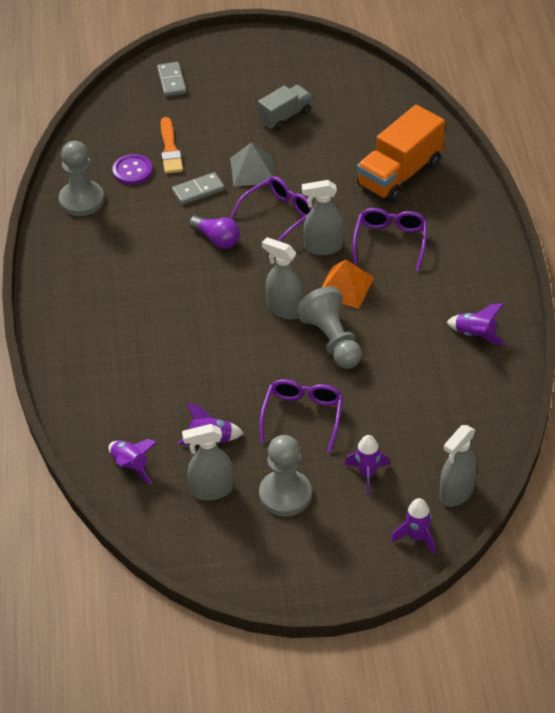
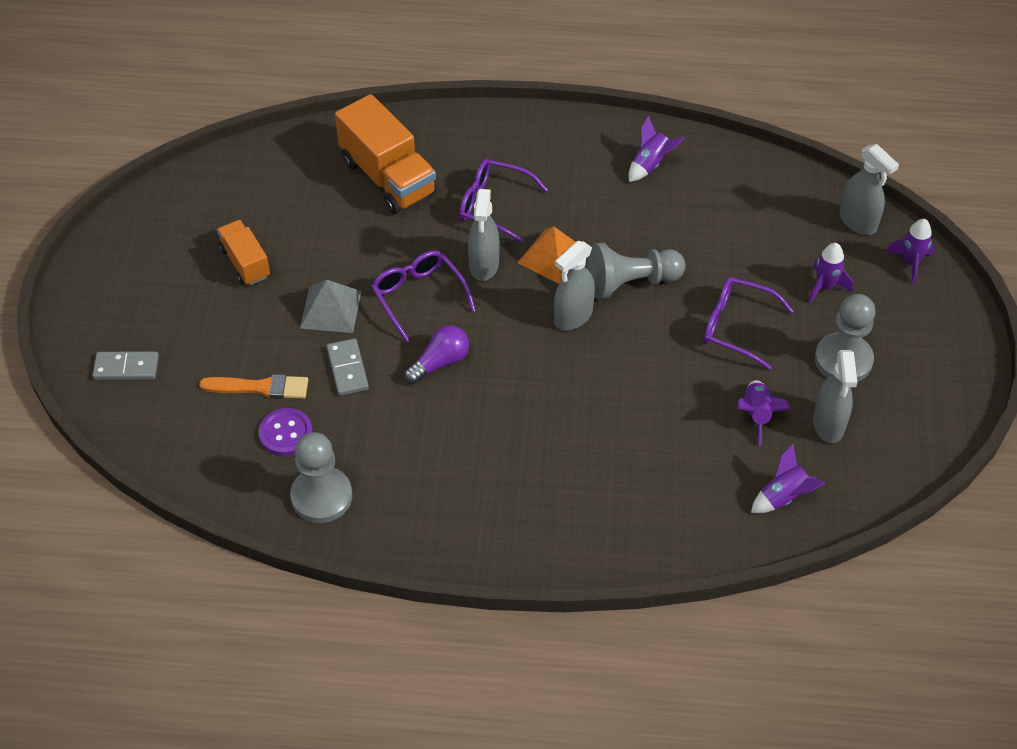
camera: 80 degrees left, 5 degrees up
grey truck [258,85,311,130] -> orange truck [217,220,270,285]

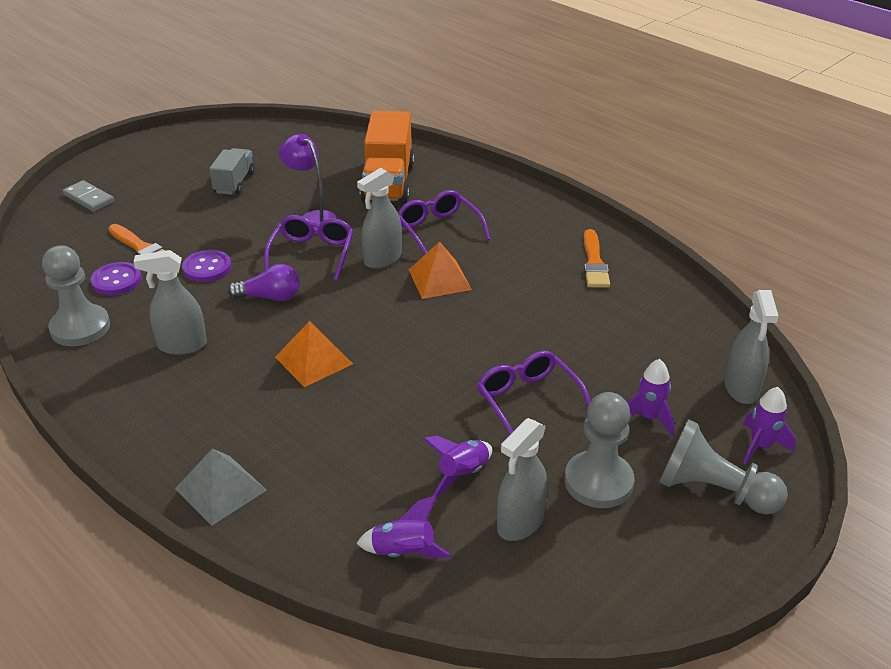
camera: 40 degrees right, 15 degrees down
orange truck [217,220,270,285] -> grey truck [209,148,255,195]
grey pyramid [300,280,362,333] -> grey pyramid moved to [175,449,267,526]
grey domino [327,339,369,396] -> purple button [182,250,232,282]
grey spray bottle [554,241,595,330] -> grey spray bottle moved to [134,250,207,355]
grey pawn [587,243,686,299] -> grey pawn moved to [659,419,788,514]
purple rocket [629,115,684,182] -> orange brush [584,229,610,288]
none -> orange pyramid [275,321,353,387]
none -> purple lamp [279,134,339,234]

